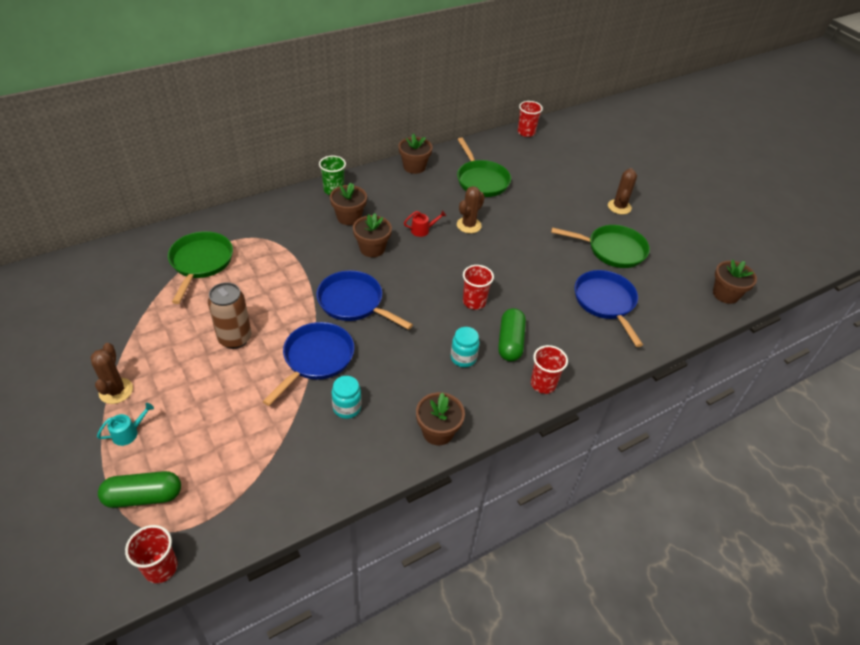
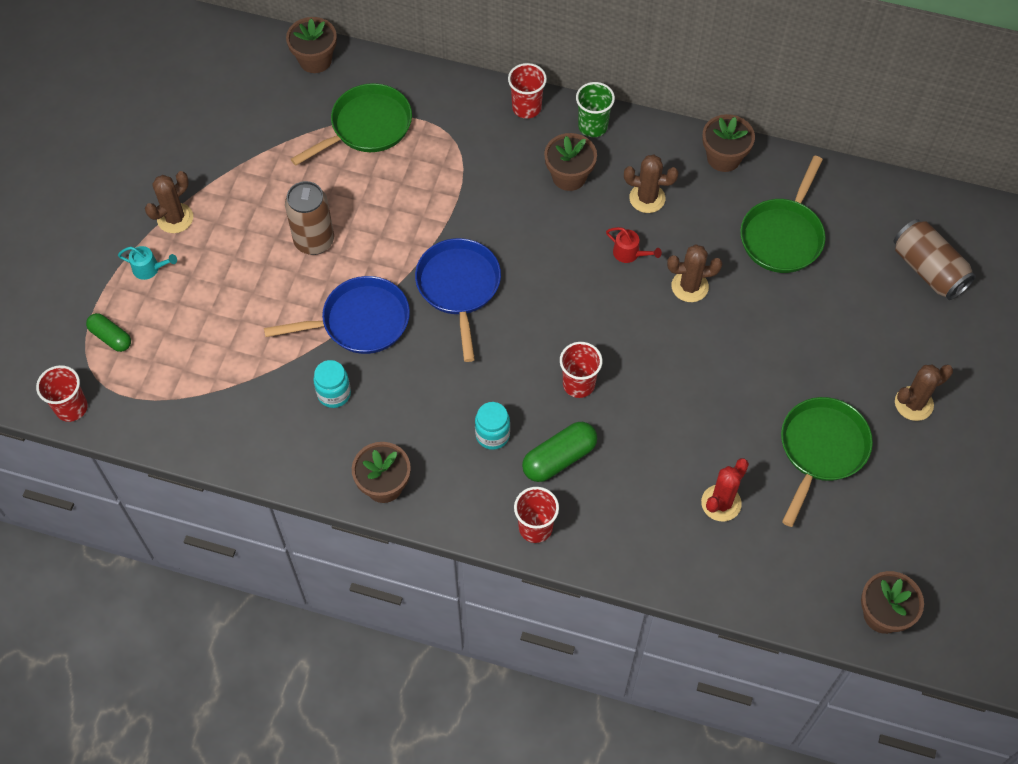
camera: 50 degrees right, 15 degrees up
green capsule [98,471,181,508] -> green capsule [86,313,131,352], size x0.66
brown flower pot [353,213,392,257] -> brown flower pot moved to [286,17,337,73]
red cup [518,101,543,137] -> red cup moved to [508,63,547,119]
green pan [551,225,650,268] -> green pan turned 120 degrees counterclockwise [781,397,873,527]
blue pan [574,270,643,347] -> red cactus [701,458,749,521]
none -> brown cactus [624,155,679,213]
none -> brown can [893,219,976,300]

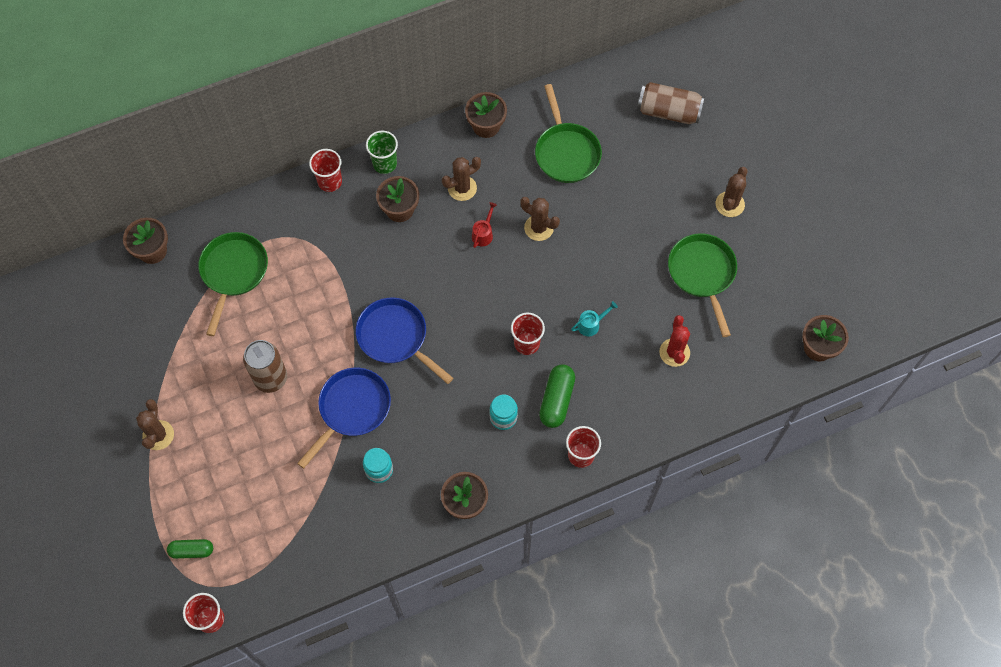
camera: 40 degrees left, 5 degrees up
turquoise watering can [118,246,177,280] -> turquoise watering can moved to [571,301,618,336]
red watering can [606,227,662,263] -> red watering can turned 60 degrees counterclockwise [472,202,497,248]
brown cactus [667,244,722,302] -> brown cactus turned 75 degrees clockwise [520,197,560,241]

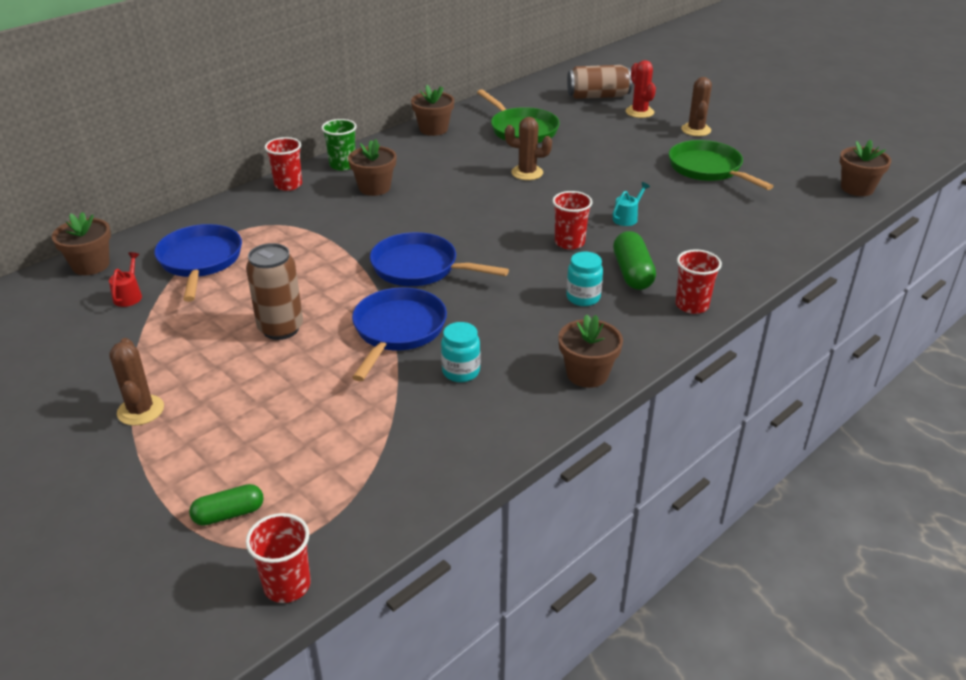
camera: 20 degrees left, 30 degrees down
green pan [198,232,268,336] -> blue pan [154,224,242,302]
brown cactus [442,157,481,201] -> none
red watering can [472,202,497,248] -> red watering can moved to [109,252,142,307]
red cactus [659,315,690,367] -> red cactus moved to [626,60,656,118]

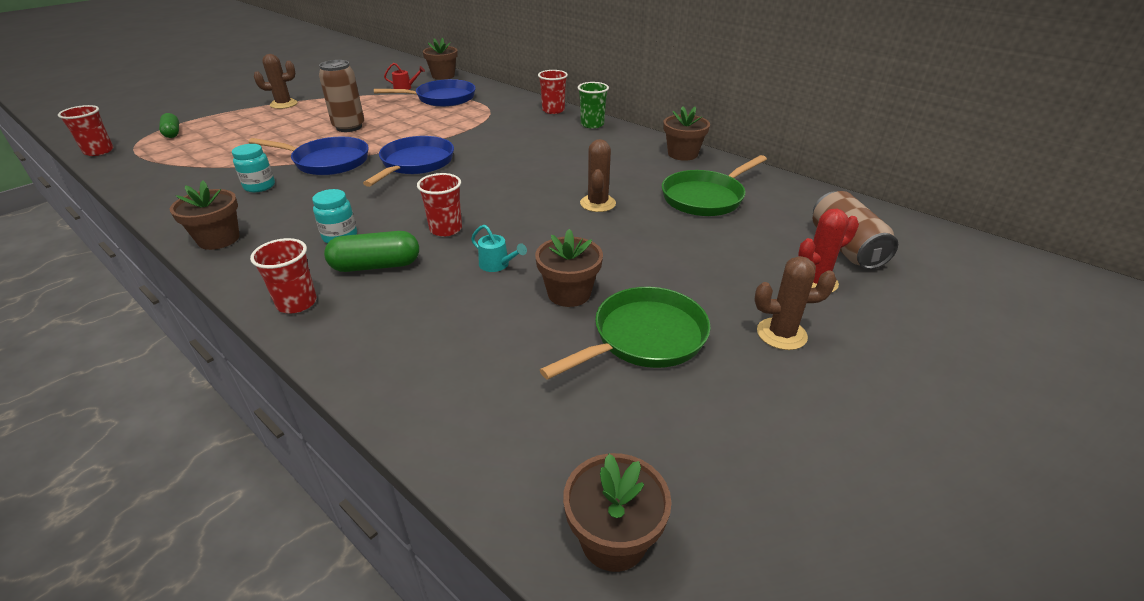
camera: 85 degrees right, 0 degrees up
brown flower pot [348,139,397,196] -> brown flower pot moved to [535,229,603,307]

